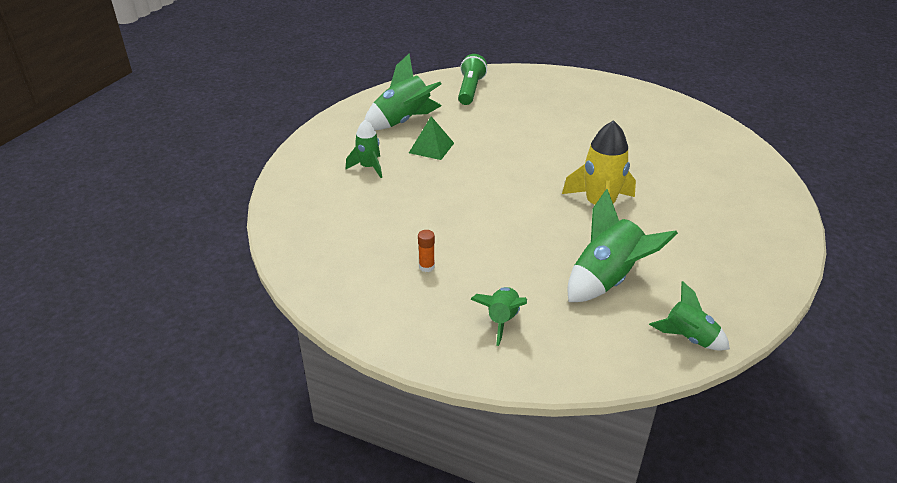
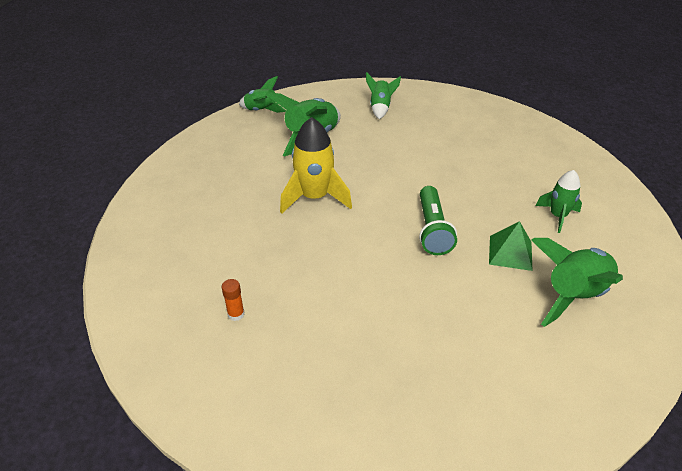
camera: 170 degrees right, 5 degrees up
orange glue stick [418,230,435,272] -> orange glue stick moved to [222,279,245,321]
green flashlight [458,54,487,105] -> green flashlight moved to [419,186,457,255]

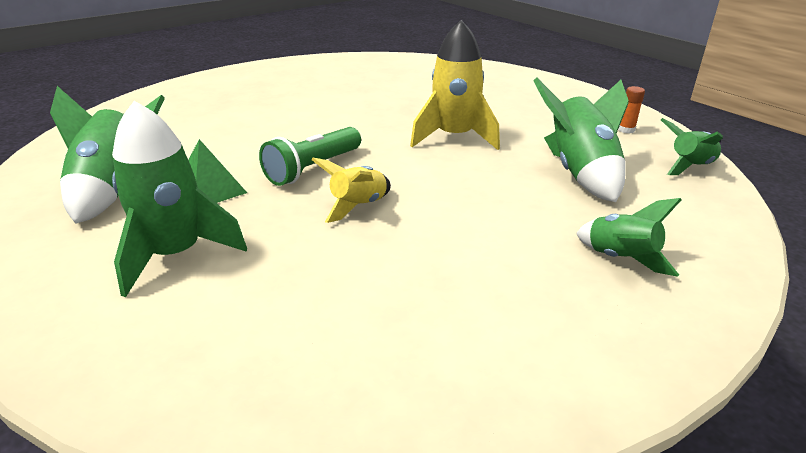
camera: 130 degrees right, 10 degrees down
orange glue stick [222,279,245,321] -> orange glue stick moved to [619,86,645,133]
green flashlight [419,186,457,255] -> green flashlight turned 90 degrees counterclockwise [259,127,361,186]
green rocket [535,170,582,233] -> green rocket [112,101,247,297], size x1.66
none -> yellow rocket [311,158,391,223]

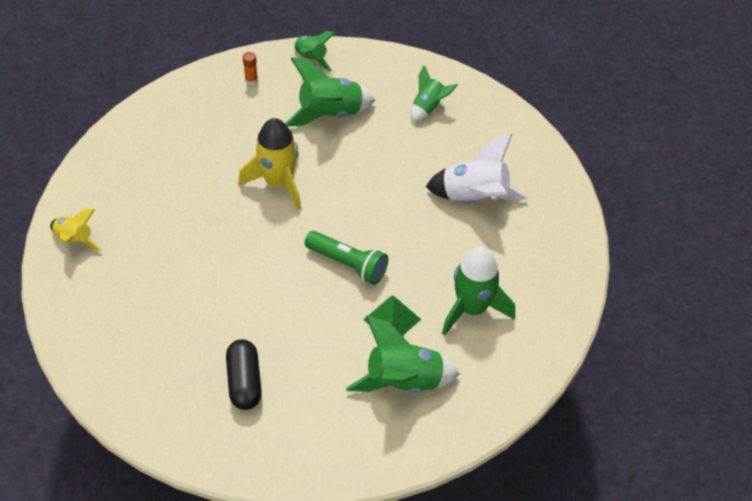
camera: 100 degrees left, 20 degrees up
yellow rocket [311,158,391,223] -> yellow rocket moved to [50,209,102,252]
none -> black capsule [226,339,262,410]
none -> white rocket [426,134,528,203]

